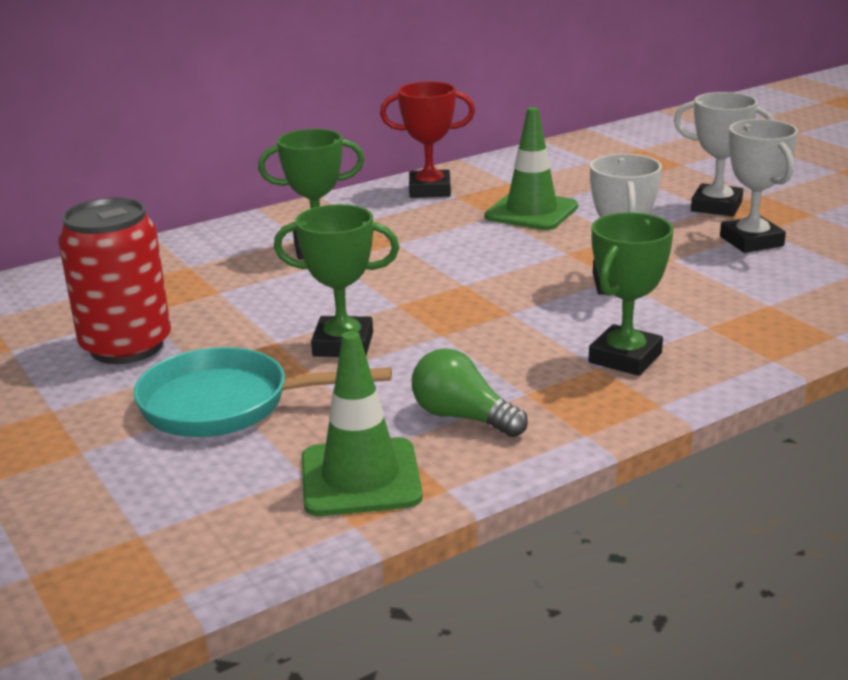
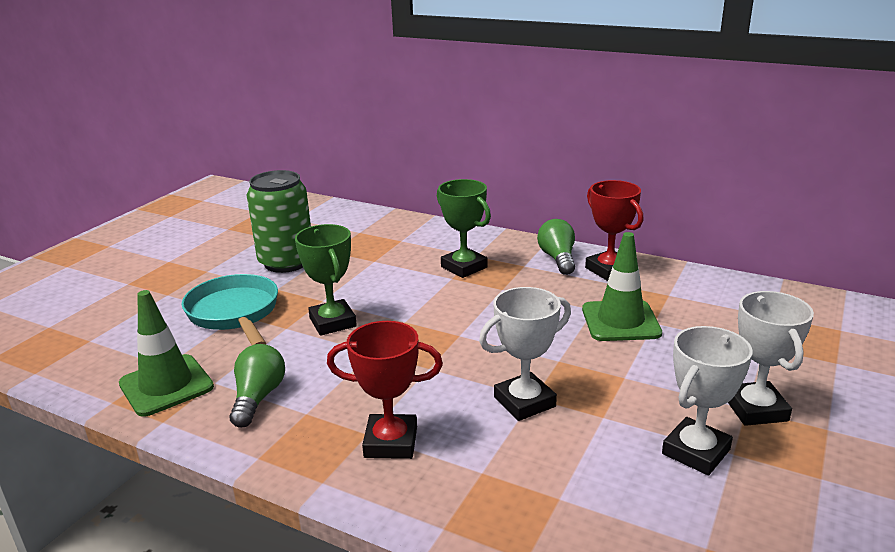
camera: 60 degrees right, 0 degrees up
red can [58,197,171,364] -> green can [247,170,311,273]
green trophy [589,212,674,376] -> red trophy [327,321,443,459]
none -> green light bulb [537,219,575,275]

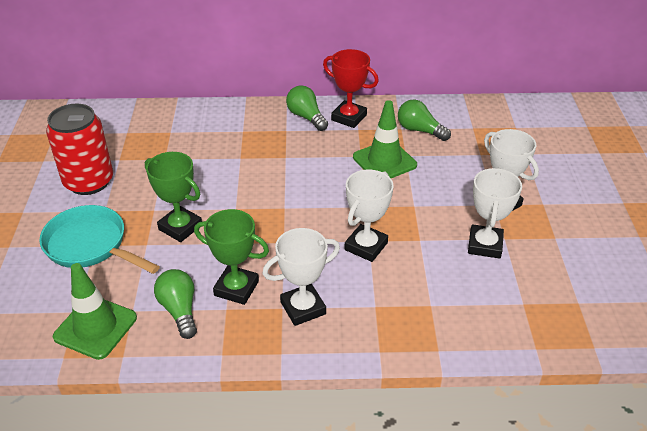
camera: 30 degrees left, 15 degrees up
green can [247,170,311,273] -> red can [46,104,113,195]
red trophy [327,321,443,459] -> white trophy [262,228,340,326]
green trophy [437,179,491,278] -> green trophy moved to [194,209,269,305]
none -> green light bulb [398,100,451,141]

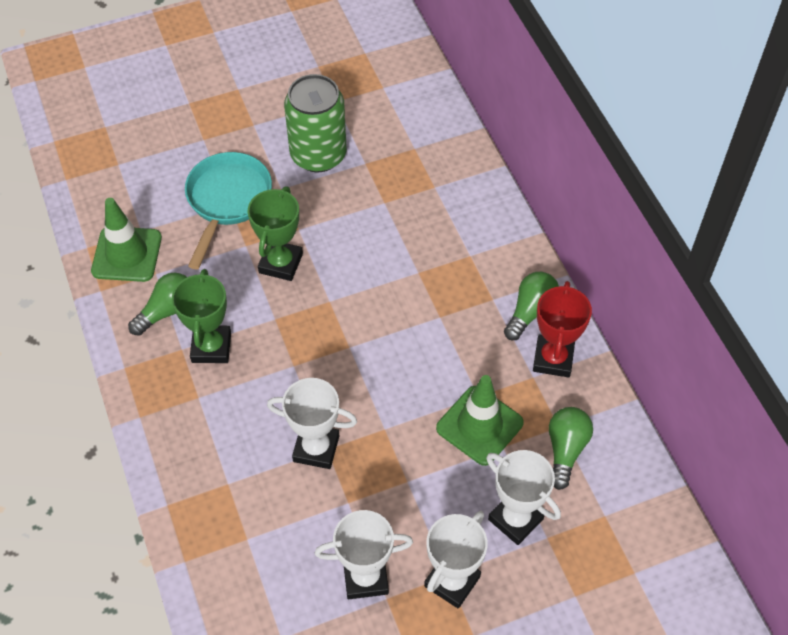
camera: 70 degrees right, 15 degrees up
red can [46,104,113,195] -> green can [284,74,347,172]
white trophy [262,228,340,326] -> white trophy moved to [486,450,561,545]

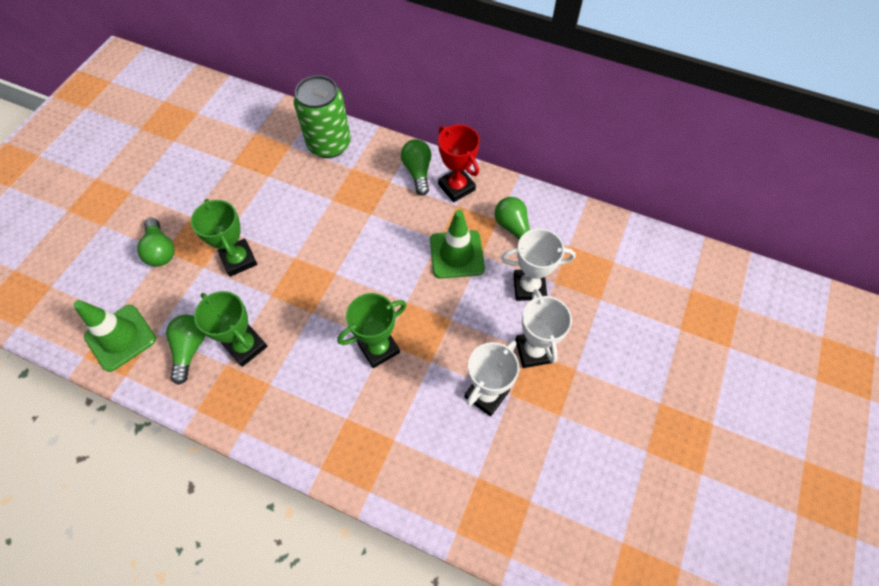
camera: 45 degrees left, 5 degrees up
turquoise pan [185,152,272,269] -> green light bulb [137,218,175,267]
white trophy [267,378,357,469] -> green trophy [337,293,407,368]
green can [284,74,347,172] -> green can moved to [294,75,351,158]

